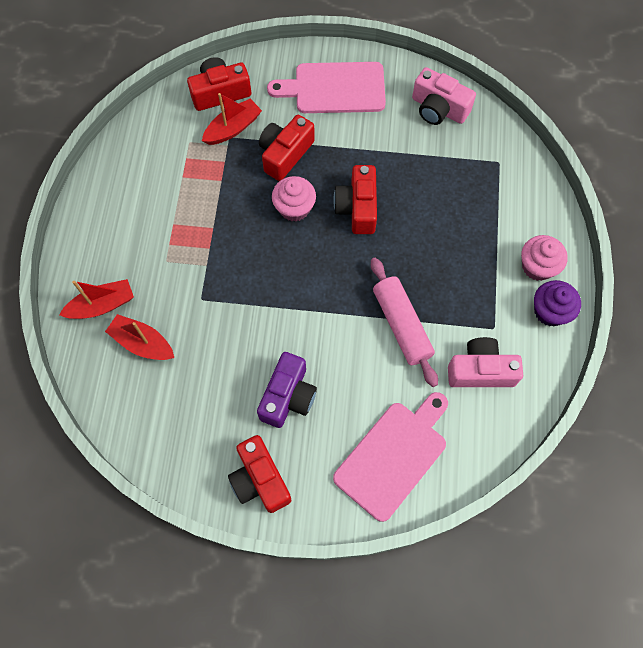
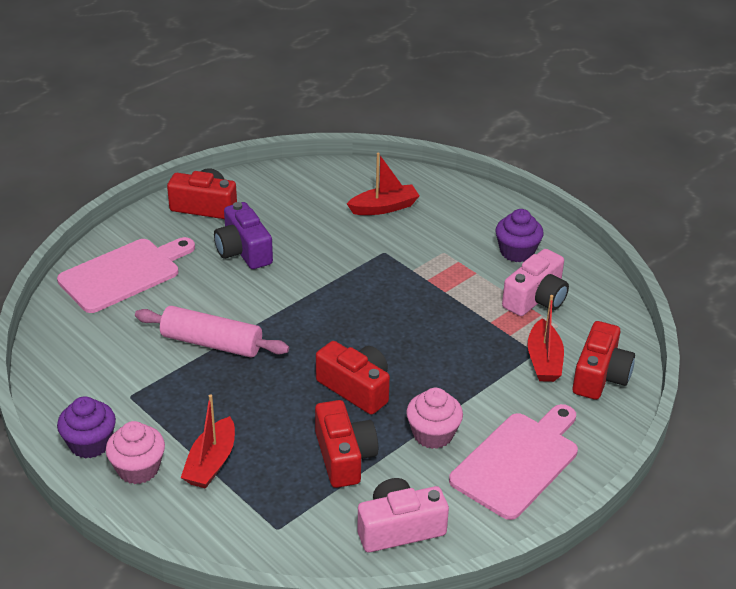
camera: 130 degrees right, 30 degrees down
red boat [59,279,134,319] -> red boat moved to [181,395,235,489]
red camera [259,115,315,181] -> red camera moved to [315,400,378,488]
pink cupcake [272,176,316,221] -> pink cupcake moved to [406,388,463,449]
pink cutting board [333,392,448,522] -> pink cutting board turned 120 degrees counterclockwise [57,237,195,313]
pink camera [448,337,523,387] -> pink camera moved to [502,249,569,316]
none -> purple cupcake [496,209,544,262]

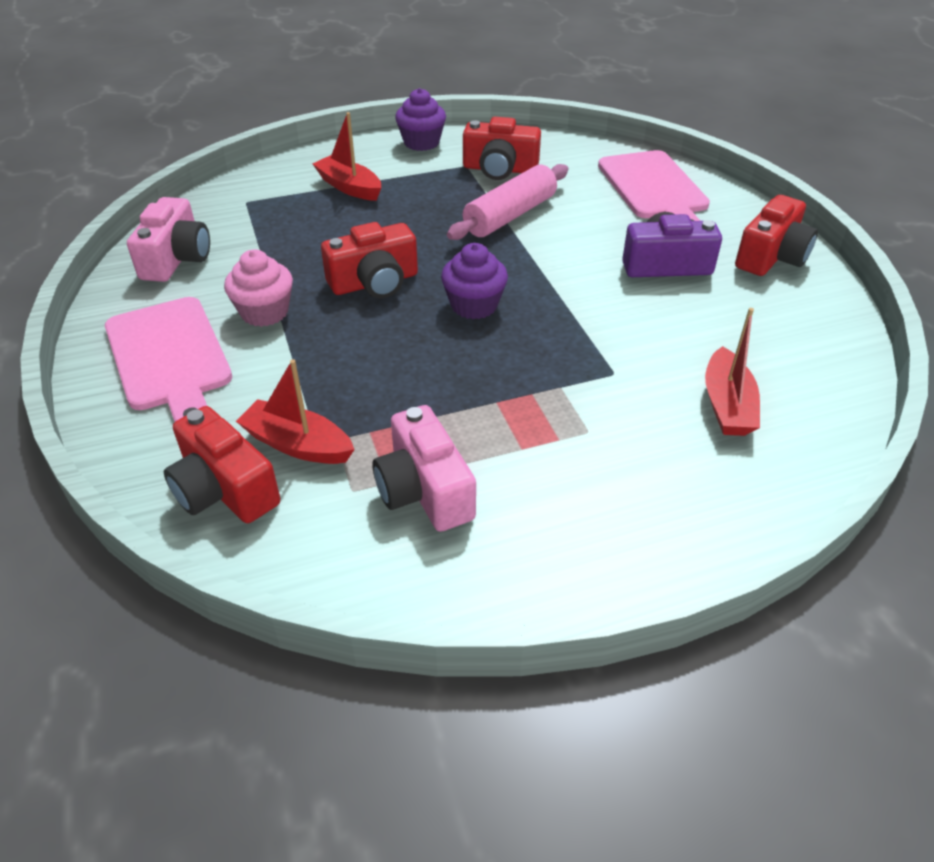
camera: 115 degrees right, 5 degrees up
pink cupcake [106,421,165,484] -> none
red camera [315,400,378,488] -> red camera moved to [463,117,541,180]
purple cupcake [496,209,544,262] -> purple cupcake moved to [441,243,508,319]

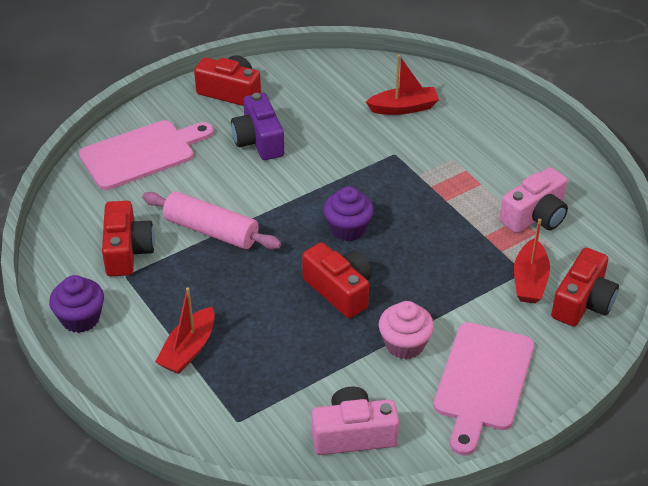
camera: 105 degrees left, 0 degrees up
pink cutting board [105,297,232,422] -> pink cutting board turned 150 degrees clockwise [433,322,534,456]

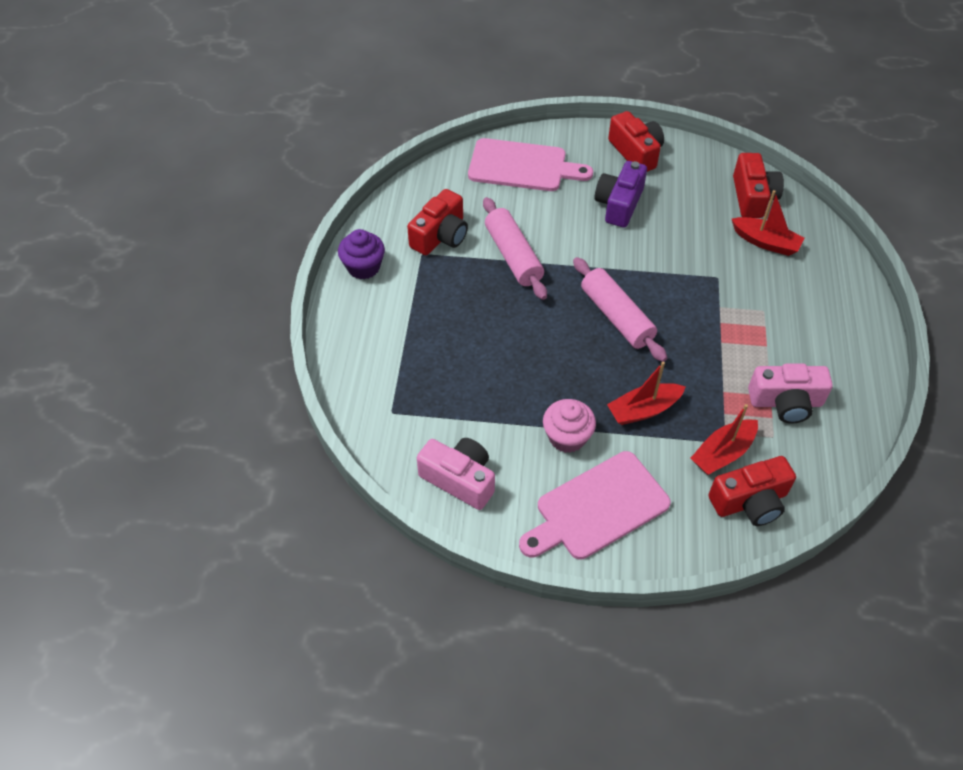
camera: 40 degrees right, 10 degrees up
red boat [155,287,215,374] -> red boat moved to [607,362,686,425]
red camera [302,242,372,318] -> red camera moved to [733,153,784,218]
purple cupcake [323,186,374,241] -> pink rolling pin [573,257,667,362]

